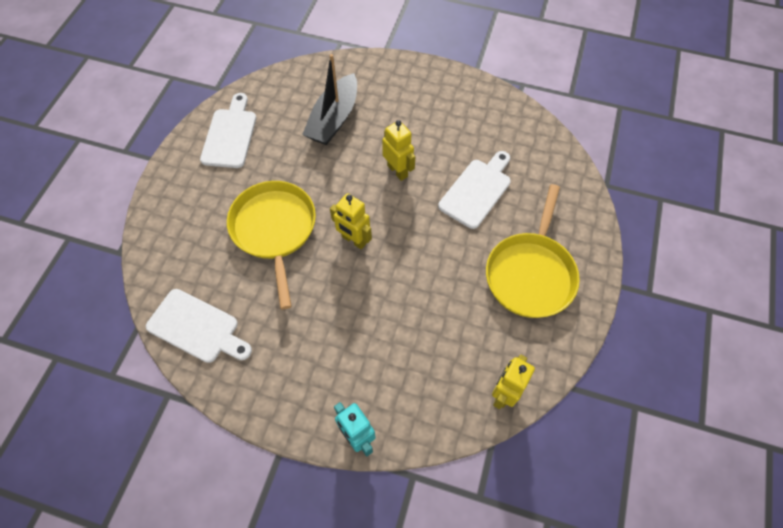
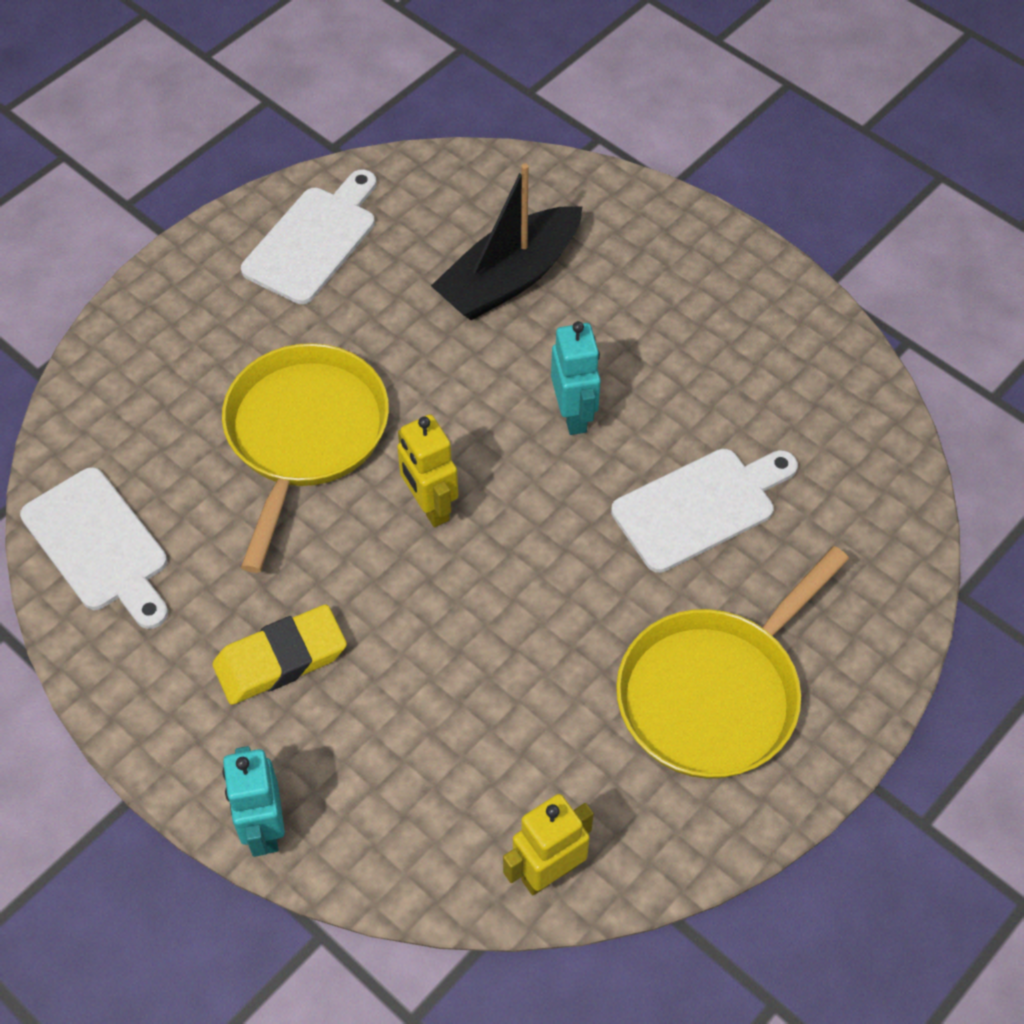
camera: 25 degrees right, 5 degrees down
yellow robot [382,120,415,181] -> turquoise robot [551,321,601,435]
none -> yellow eraser [212,604,347,705]

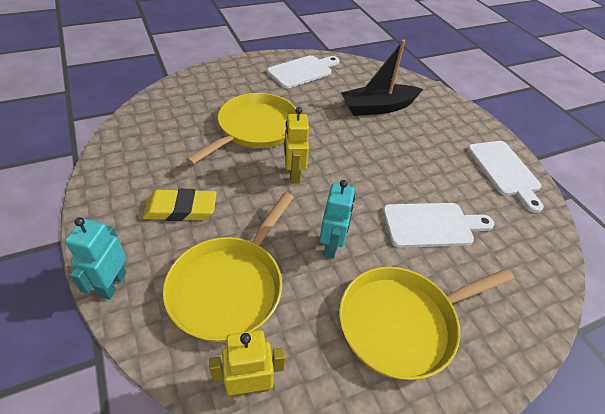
camera: 20 degrees right, 10 degrees down
white cutting board [20,467,168,629] -> white cutting board moved to [467,141,544,213]
turquoise robot [551,321,601,435] -> turquoise robot moved to [319,180,355,259]
none -> yellow pan [163,192,294,342]

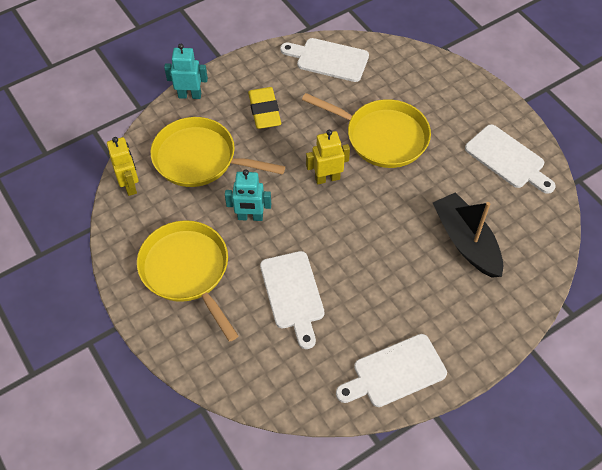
camera: 85 degrees right, 10 degrees up
none -> white cutting board [280,38,369,82]

